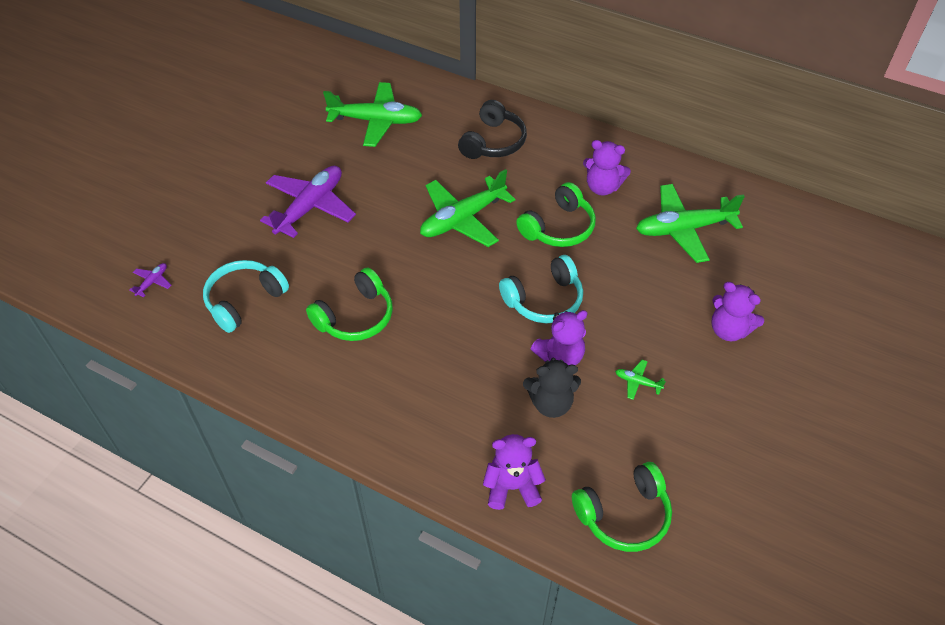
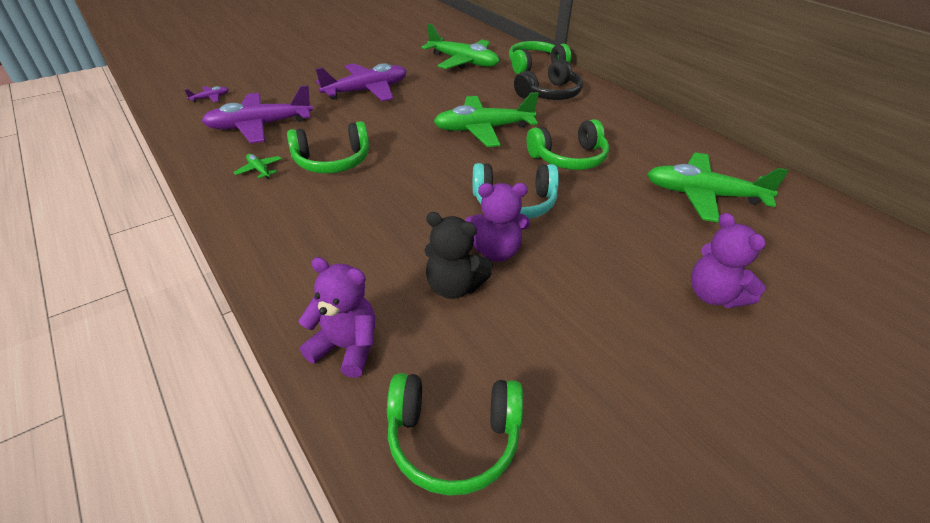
camera: 25 degrees right, 10 degrees down
turquoise headphones [203,260,289,333] -> purple plane [201,85,313,143]
purple teddy bear [583,140,631,196] -> none
green plane [615,360,666,400] -> green plane moved to [233,154,281,179]
none -> green headphones [509,41,571,74]

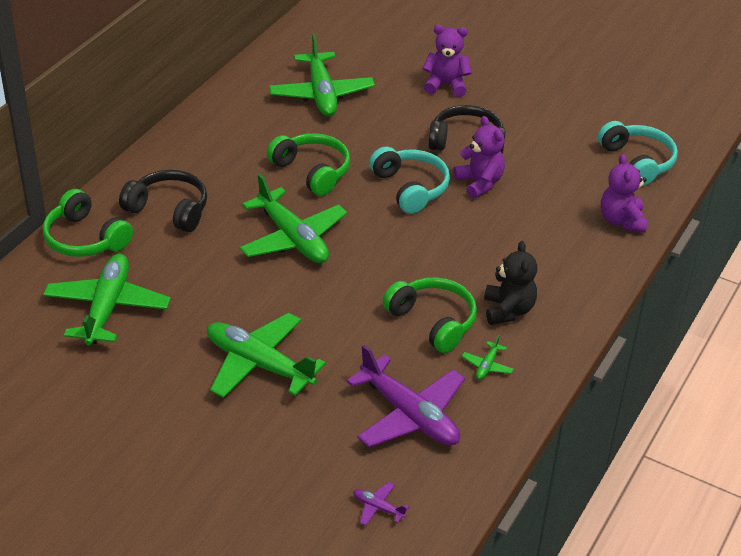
camera: 115 degrees left, 0 degrees up
purple plane [316,63,407,101] -> green plane [207,313,326,398]
green headphones [387,373,523,496] -> turquoise headphones [598,121,678,186]
black teddy bear [424,212,493,299] -> black teddy bear moved to [484,241,537,325]
purple teddy bear [691,213,766,308] -> purple teddy bear turned 120 degrees counterclockwise [422,25,472,97]
none -> black headphones [428,105,505,154]

